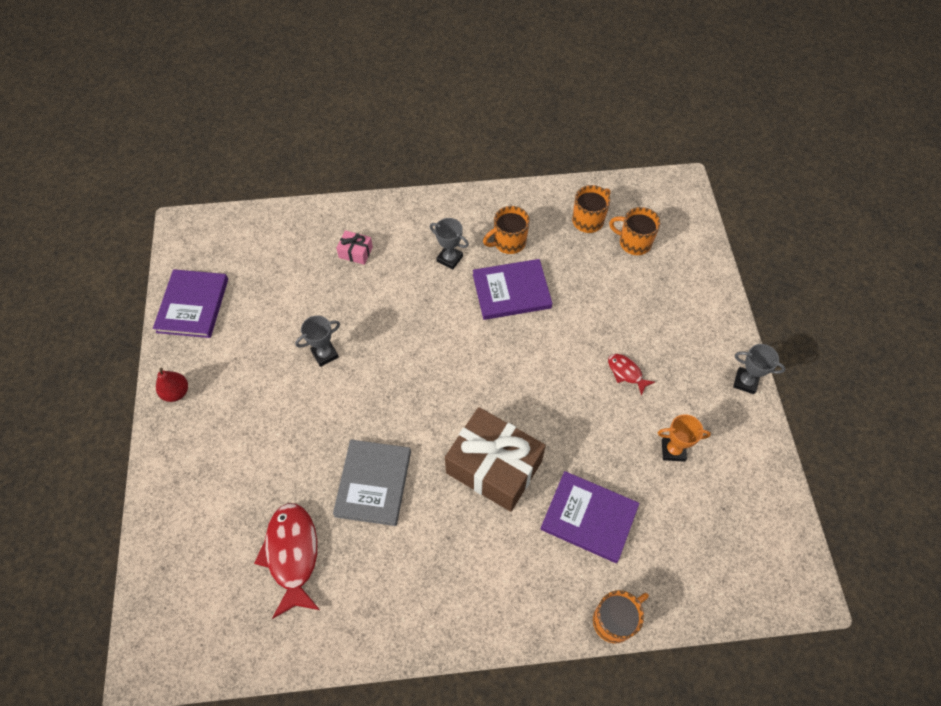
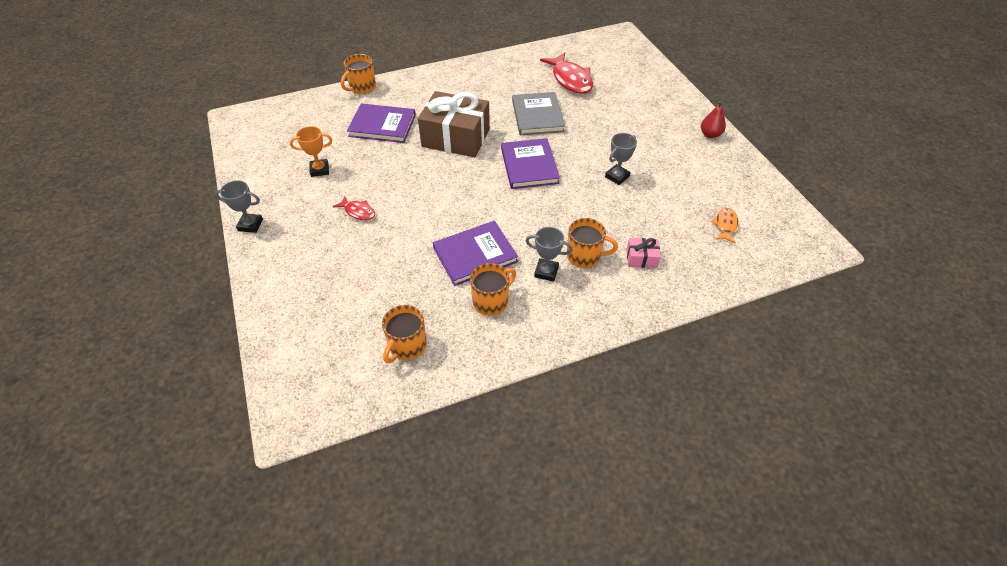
camera: 165 degrees right, 10 degrees down
purple book [153,269,228,338] -> purple book moved to [501,138,560,189]
orange mug [609,207,660,255] -> orange mug moved to [567,218,618,268]
none -> orange fish [711,208,738,243]

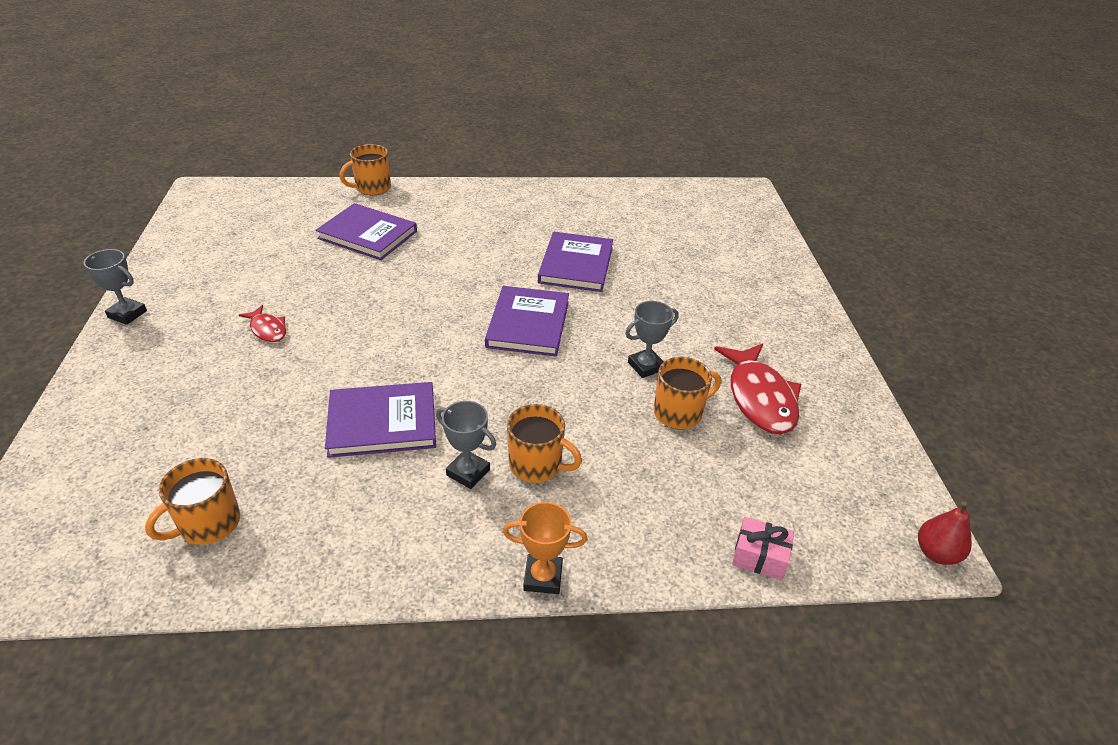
camera: 15 degrees right, 10 degrees down
orange trophy [290,126,332,177] -> orange trophy moved to [503,502,587,594]
brown gift [418,91,490,157] -> none
orange mug [470,263,516,316] -> orange mug moved to [654,357,721,429]
grey book [512,92,565,135] -> purple book [538,232,613,292]
red fish [540,52,593,94] -> red fish moved to [714,343,801,434]
pink gift [626,238,661,268] -> pink gift moved to [732,517,794,580]
red pear [701,101,726,138] -> red pear moved to [918,501,972,565]
orange fish [711,208,738,243] -> none

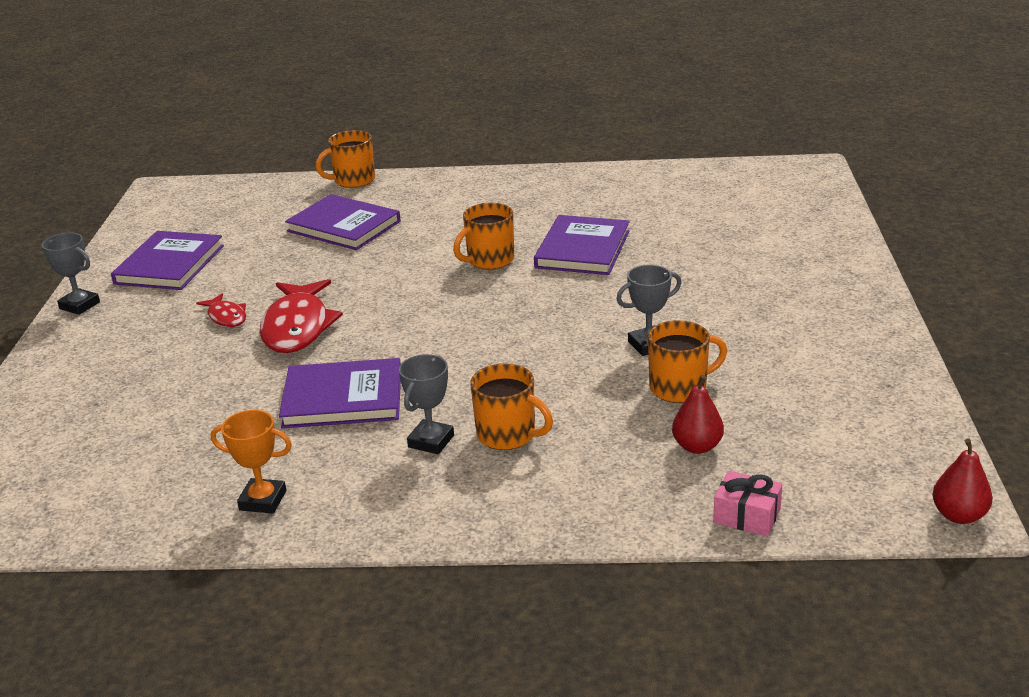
camera: 10 degrees right, 10 degrees down
orange mug [145,458,240,545] -> orange mug moved to [453,203,514,270]
grey trophy [436,401,496,489] -> grey trophy turned 75 degrees clockwise [399,354,454,454]
purple book [485,286,569,356] -> purple book moved to [111,231,224,290]
orange trophy [503,502,587,594] -> orange trophy moved to [211,410,292,514]
red fish [714,343,801,434] -> red fish moved to [260,279,343,353]
none -> red pear [672,375,724,454]

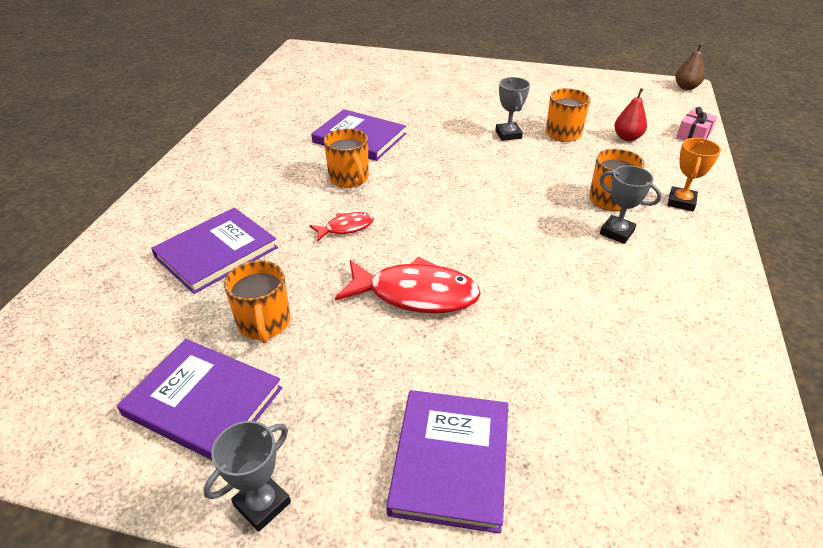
camera: 80 degrees left, 10 degrees up
red fish [196,293,246,327] -> red fish moved to [309,212,374,242]
orange trophy [211,410,292,514] -> orange trophy moved to [668,138,721,211]
purple book [279,358,401,428] -> purple book moved to [386,390,508,533]
orange mug [316,130,375,188] -> orange mug moved to [224,260,290,343]
red pear [932,438,993,524] -> brown pear [675,43,705,90]

